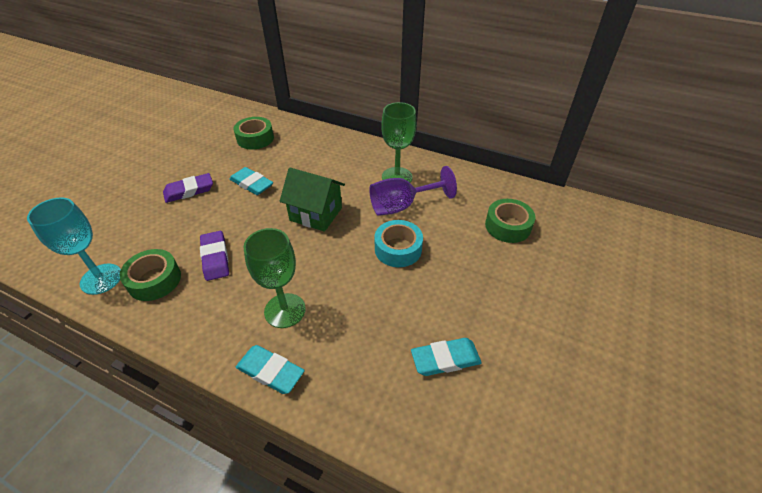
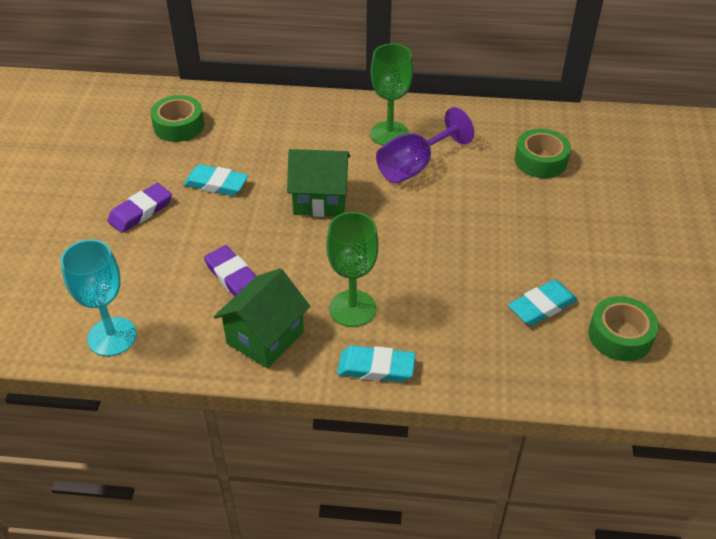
camera: 20 degrees left, 0 degrees up
green tape [119,249,181,301] -> green tape moved to [588,296,659,361]
turquoise tape [375,220,423,267] -> none
none -> green house [214,268,310,369]

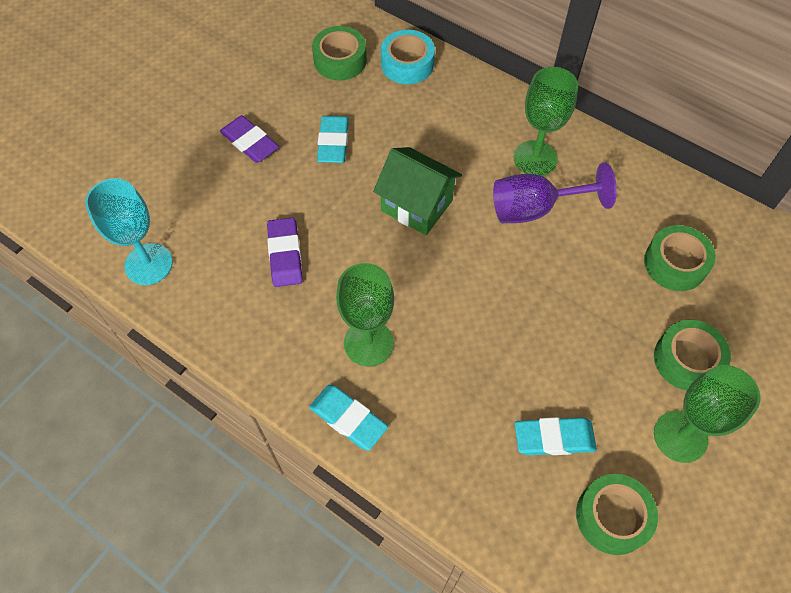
camera: 30 degrees right, 15 degrees up
purple eraser [107,183,172,233] -> purple eraser turned 60 degrees clockwise [220,115,279,163]
turquoise eraser [184,164,249,196] -> turquoise eraser turned 45 degrees clockwise [317,116,349,163]
green house [214,268,310,369] -> none
none -> turquoise tape [381,30,435,84]
none -> green tape [654,320,731,391]
none -> green goblet [654,365,760,463]

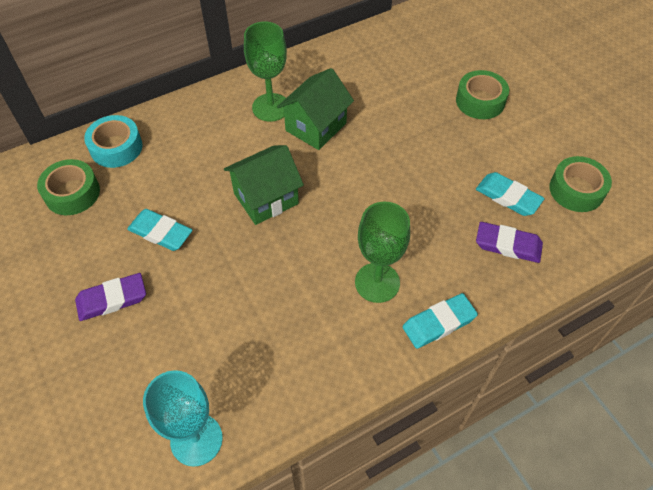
camera: 65 degrees left, 5 degrees down
purple eraser [267,218,303,287] -> purple eraser moved to [476,222,543,263]
purple goblet [493,162,617,223] -> green house [277,68,354,150]
turquoise eraser [515,417,597,455] -> turquoise eraser turned 75 degrees counterclockwise [476,172,545,216]
green tape [644,225,716,291] -> none
green goblet [654,365,760,463] -> none

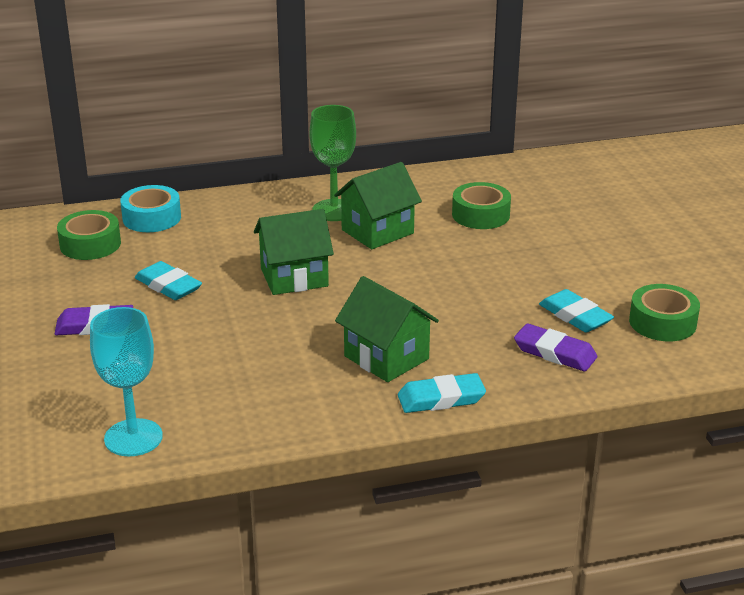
camera: 15 degrees right, 25 degrees down
green goblet [355,202,410,303] -> green house [335,276,439,382]
green tape [456,70,509,119] -> green tape moved to [452,182,511,229]

